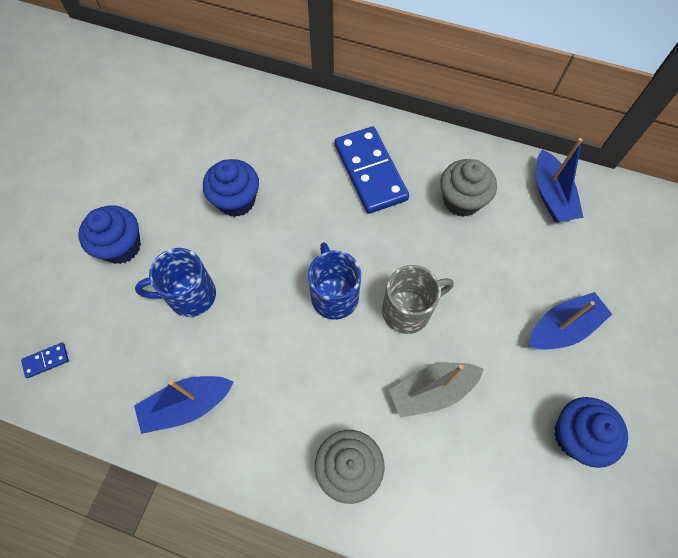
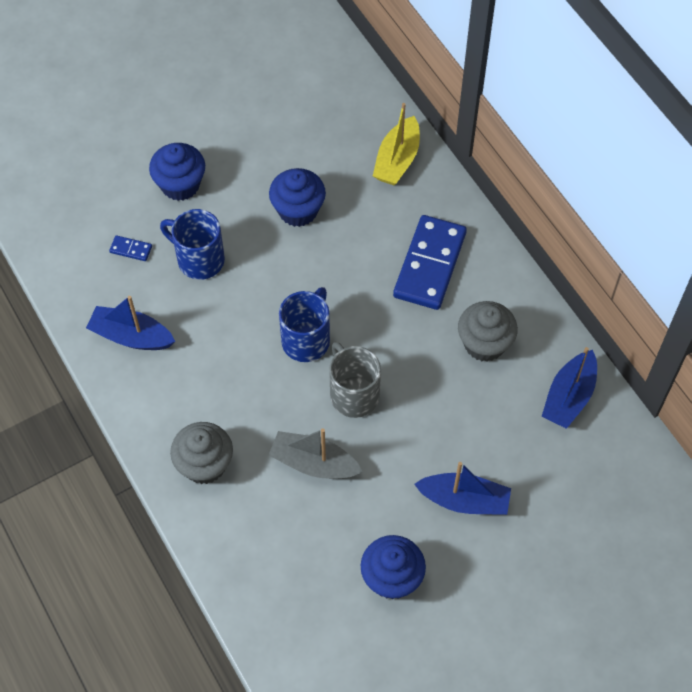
camera: 40 degrees right, 5 degrees down
blue domino [21,343,69,378] -> blue domino moved to [109,235,152,261]
grey mug [382,265,454,334] -> grey mug turned 135 degrees counterclockwise [329,342,381,418]
none -> yellow boat [373,103,420,185]

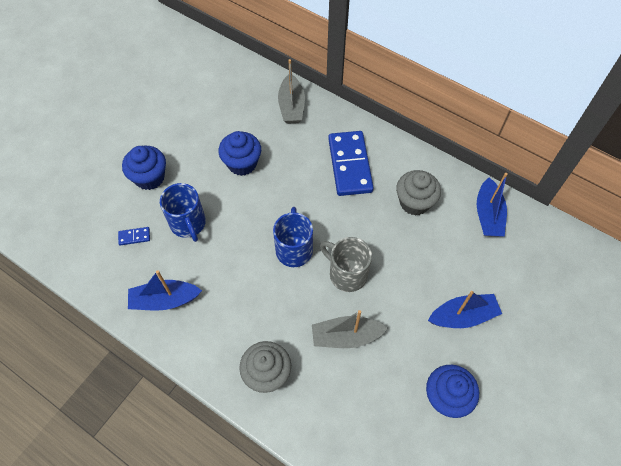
camera: 25 degrees left, 0 degrees up
blue mug [160,209,225,280] -> blue mug turned 120 degrees counterclockwise [160,183,206,242]
yellow boat [373,103,420,185] -> grey boat [278,59,305,124]

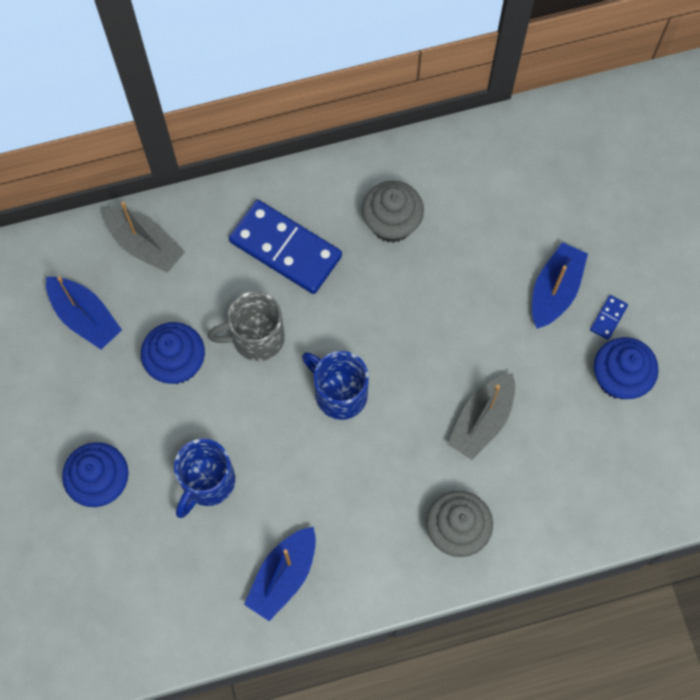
camera: 50 degrees left, 10 degrees up
blue domino [118,227,150,245] -> blue domino moved to [590,295,628,340]
blue mug [160,183,206,242] -> blue mug turned 105 degrees clockwise [174,439,235,518]
grey mug [320,237,372,292] -> grey mug moved to [208,291,285,361]
blue boat [477,173,508,236] -> blue boat moved to [46,276,122,349]

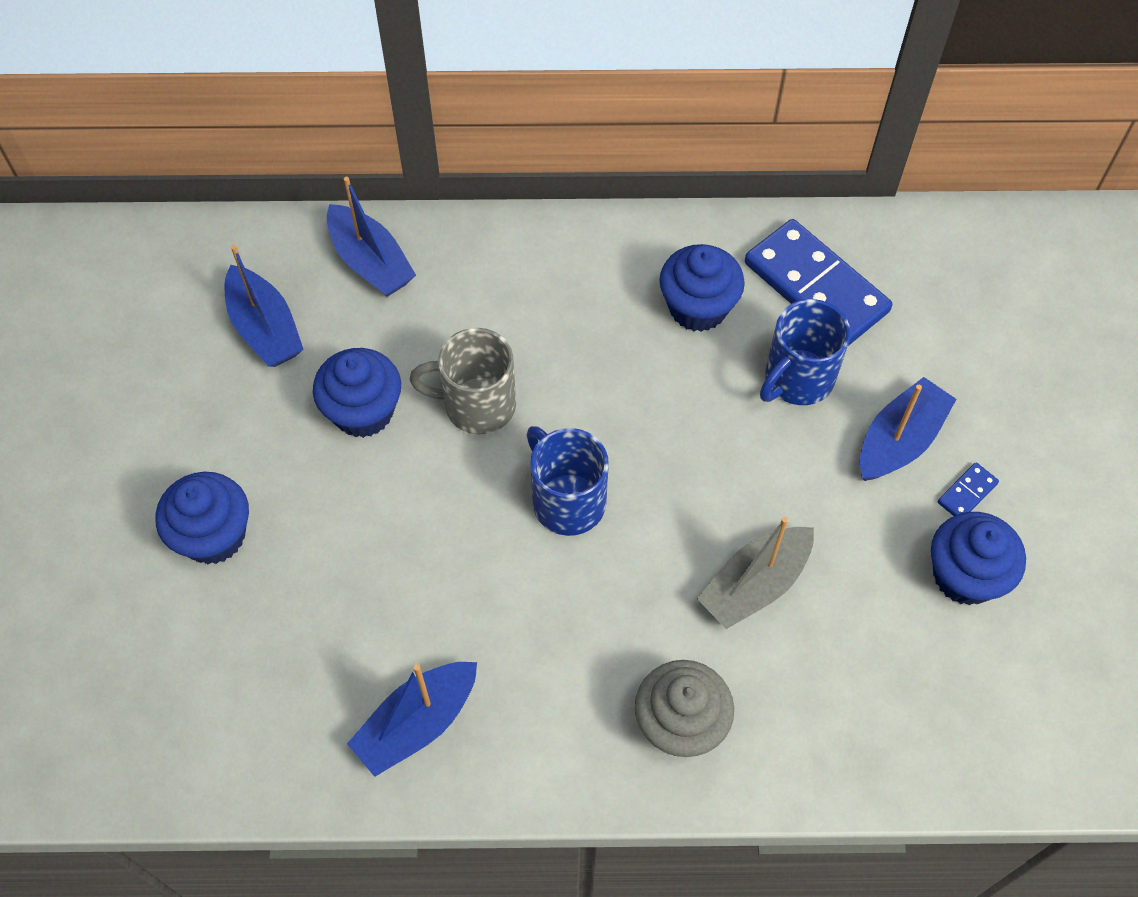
camera: 15 degrees right, 10 degrees down
grey boat [103,202,185,273] -> blue boat [327,177,416,297]
blue mug [174,439,235,518] -> blue mug moved to [760,299,851,405]
blue domino [229,200,342,294] -> blue domino moved to [745,219,892,346]
grey cupcake [362,181,424,243] -> blue cupcake [659,244,745,332]

